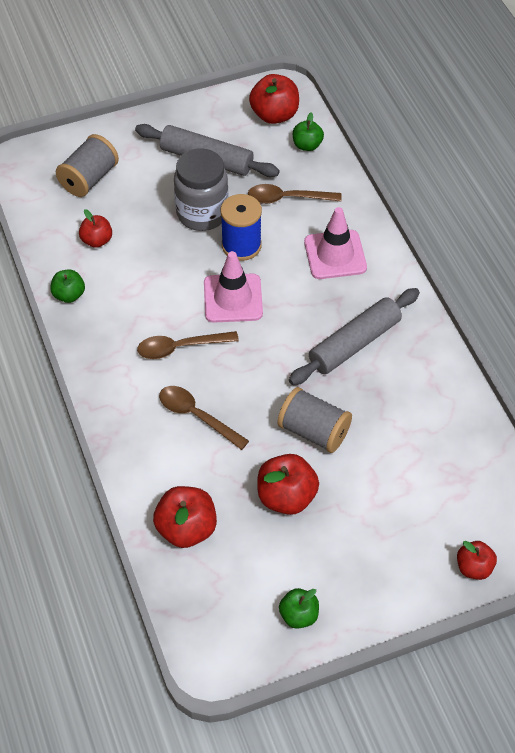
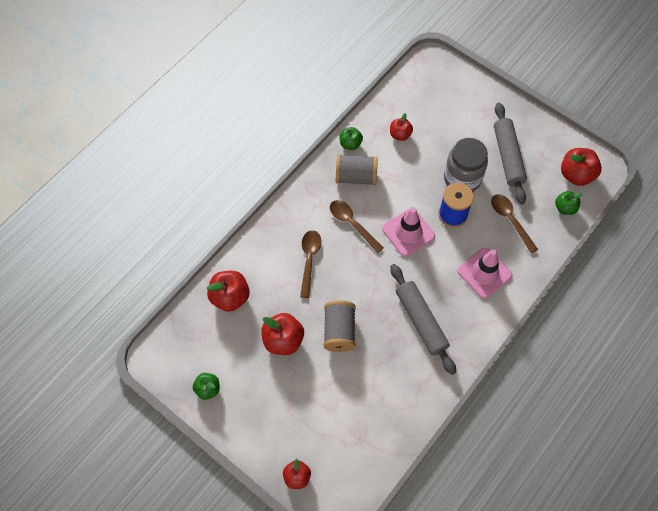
camera: 60 degrees right, 10 degrees up
grey spool [56,134,119,197] -> grey spool moved to [336,154,378,185]
grey rolling pin [289,288,420,385] -> grey rolling pin turned 45 degrees clockwise [390,264,456,375]

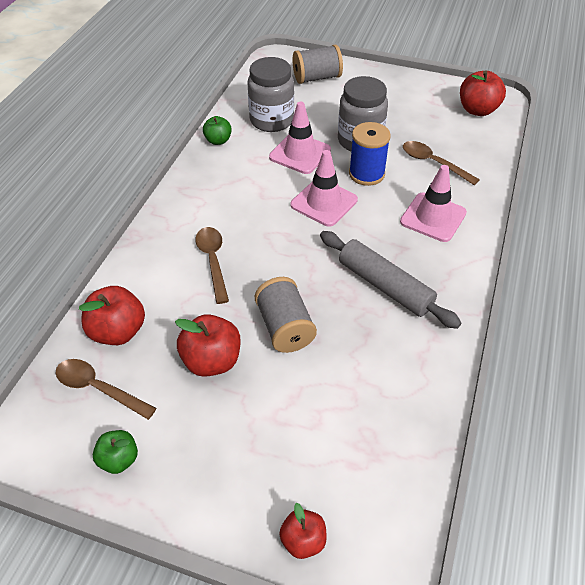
camera: 20 degrees left, 15 degrees down
brown spoon [330,200,384,253] -> brown spoon moved to [56,359,157,420]
grey spool [336,154,378,185] -> grey spool moved to [293,45,343,84]
red apple [390,113,413,141] -> grey jar [248,57,294,132]
grey rolling pin [494,103,527,204] -> none
green apple [555,191,582,215] -> none
none -> pink traffic cone [269,102,331,174]

